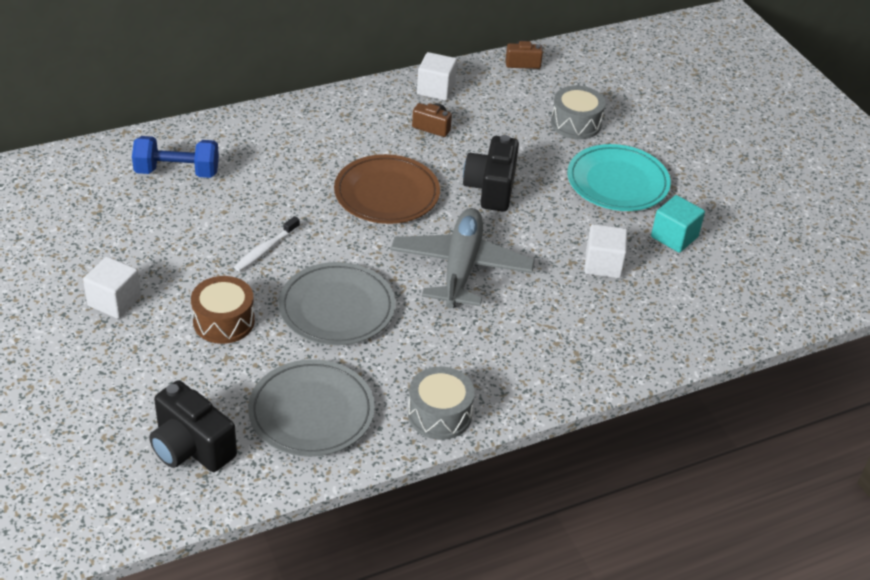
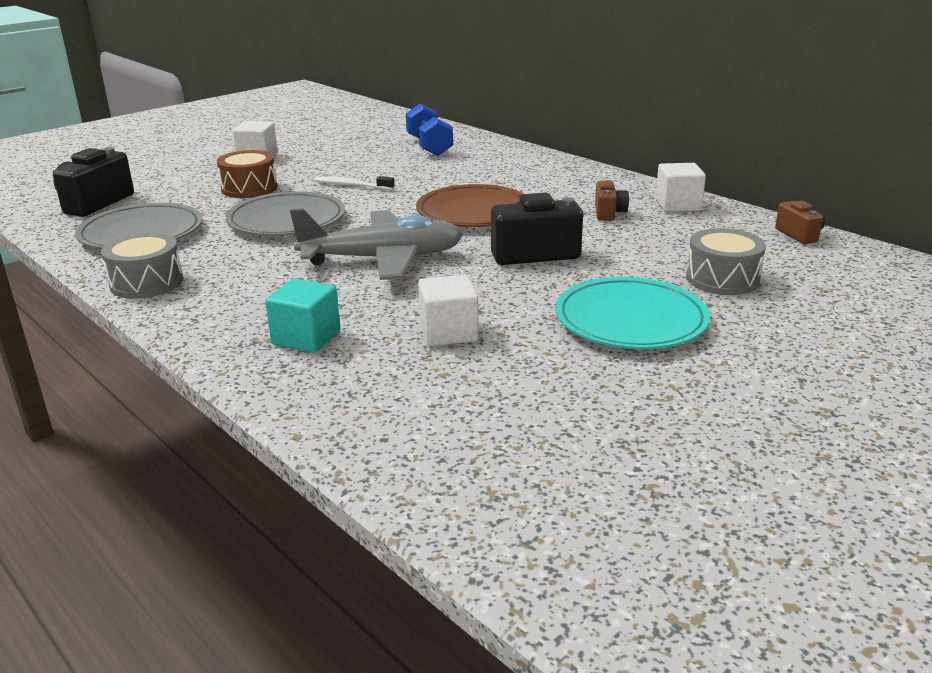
camera: 75 degrees right, 15 degrees down
turquoise cube [651,195,705,253] -> turquoise cube moved to [265,279,340,353]

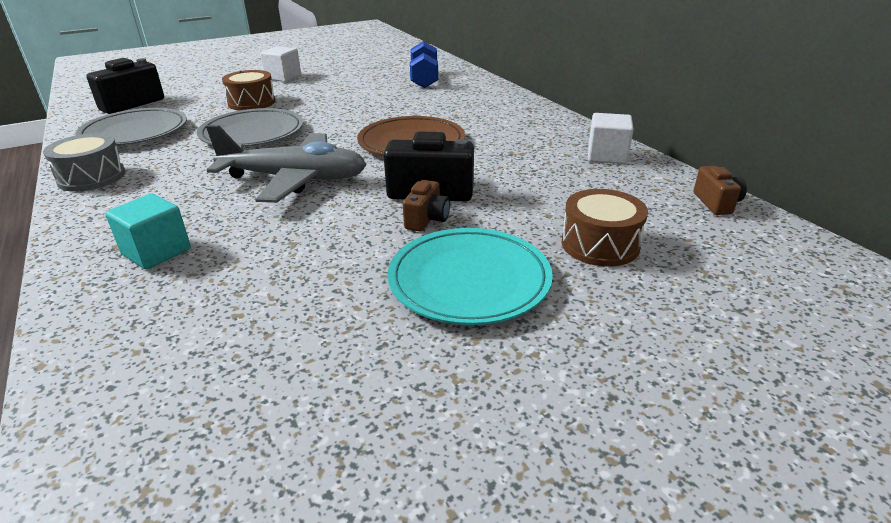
camera: 15 degrees right, 5 degrees up
white toothbrush [314,176,395,190] -> none
white cube [418,275,479,346] -> none
brown camera [595,181,629,221] -> brown camera moved to [403,180,450,231]
grey drum [686,228,766,295] -> brown drum [562,189,648,267]

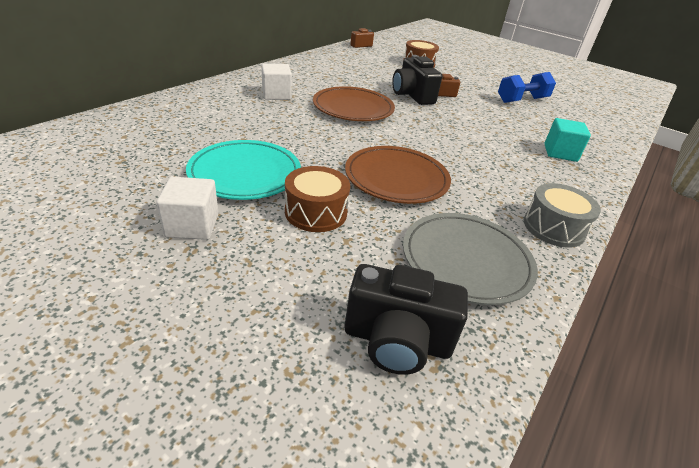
camera: 120 degrees left, 5 degrees up
grey plate [197,108,303,147] -> brown plate [345,146,451,204]
grey plane [206,125,367,203] -> none
turquoise plate [388,228,553,325] -> turquoise plate moved to [186,140,301,200]
blue dumbbell [410,41,438,88] -> blue dumbbell moved to [498,72,556,103]
white cube [588,113,634,164] -> white cube moved to [261,63,292,100]

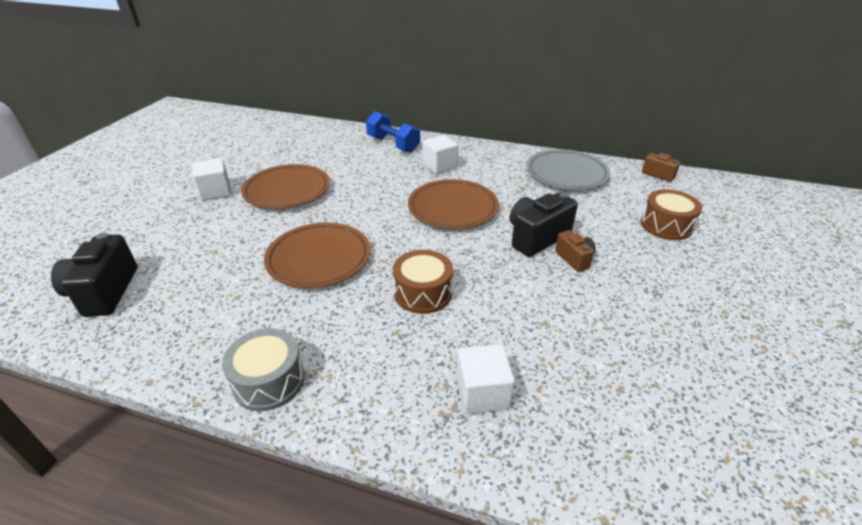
camera: 75 degrees right, 0 degrees up
turquoise plate [186,140,301,200] -> brown plate [241,164,330,209]
brown drum [285,166,350,232] -> brown drum moved to [393,250,453,314]
grey plate [403,213,538,305] -> grey plate moved to [527,149,610,190]
blue dumbbell [498,72,556,103] -> blue dumbbell moved to [366,111,420,153]
turquoise cube [544,118,591,162] -> white cube [456,344,515,414]

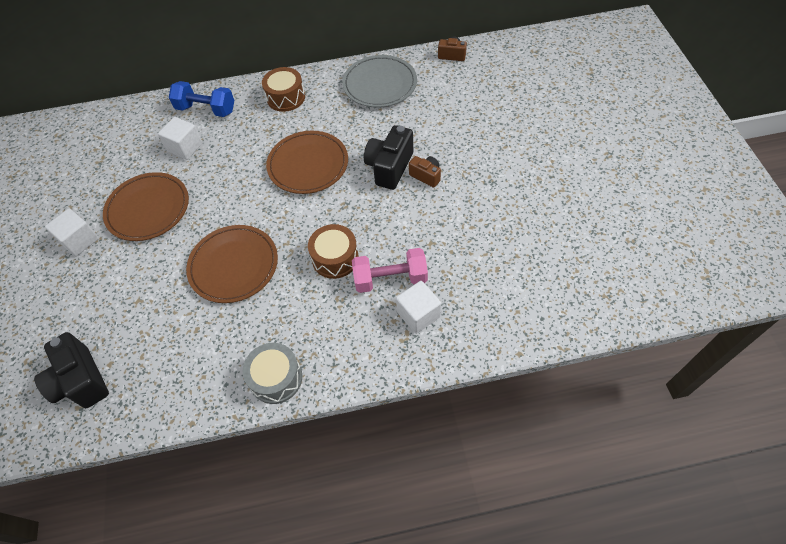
camera: 25 degrees left, 20 degrees up
white cube [422,135,458,174] -> white cube moved to [158,117,203,160]
brown drum [641,189,702,240] -> brown drum moved to [262,67,305,112]
none -> pink dumbbell [352,248,428,293]

